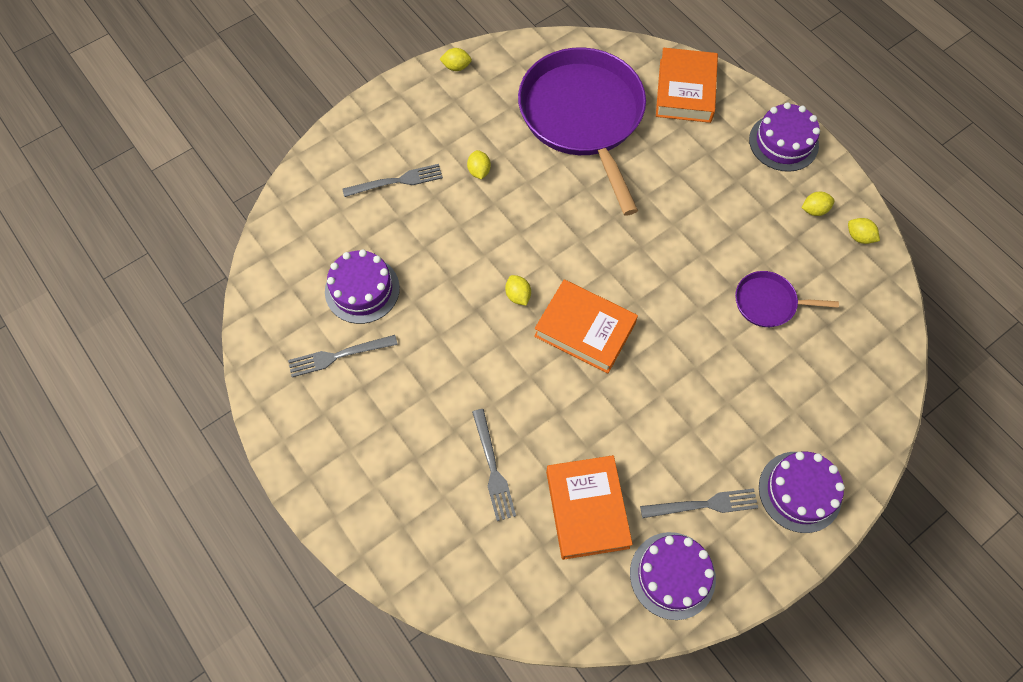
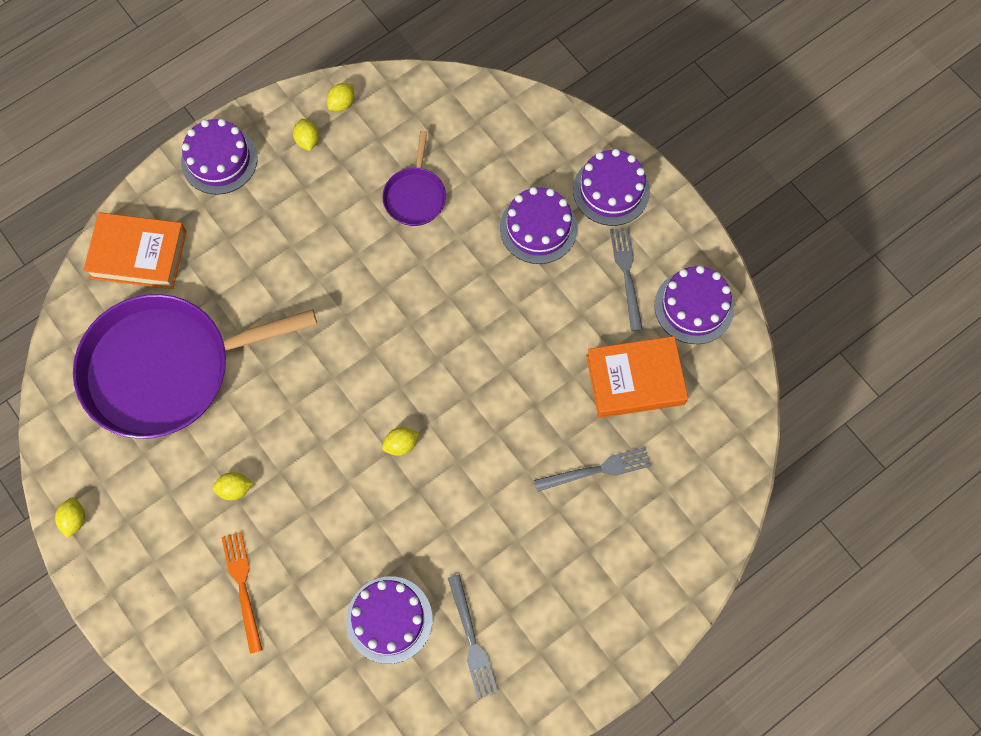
camera: 90 degrees left, 5 degrees up
grey fork [342,164,443,197] -> orange fork [221,532,263,654]
orange book [534,280,638,374] -> none
none -> purple cake [500,187,577,264]

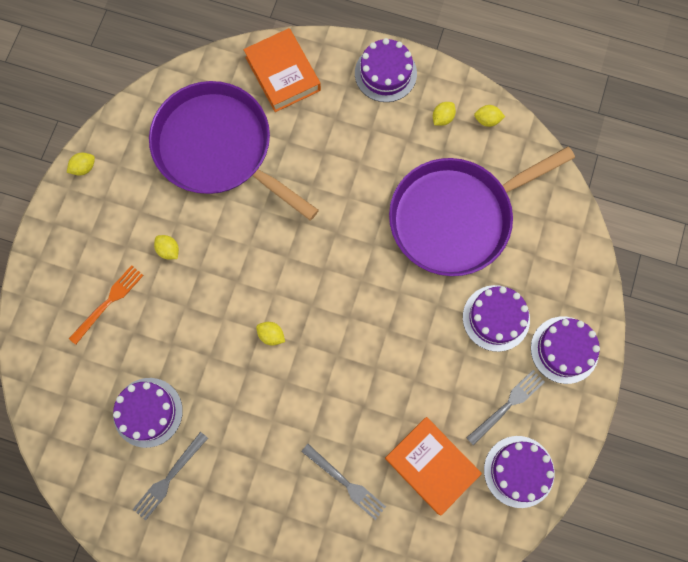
camera: 55 degrees right, 5 degrees up
purple pan [382,131,446,226] -> purple pan [389,146,575,276], size x2.26

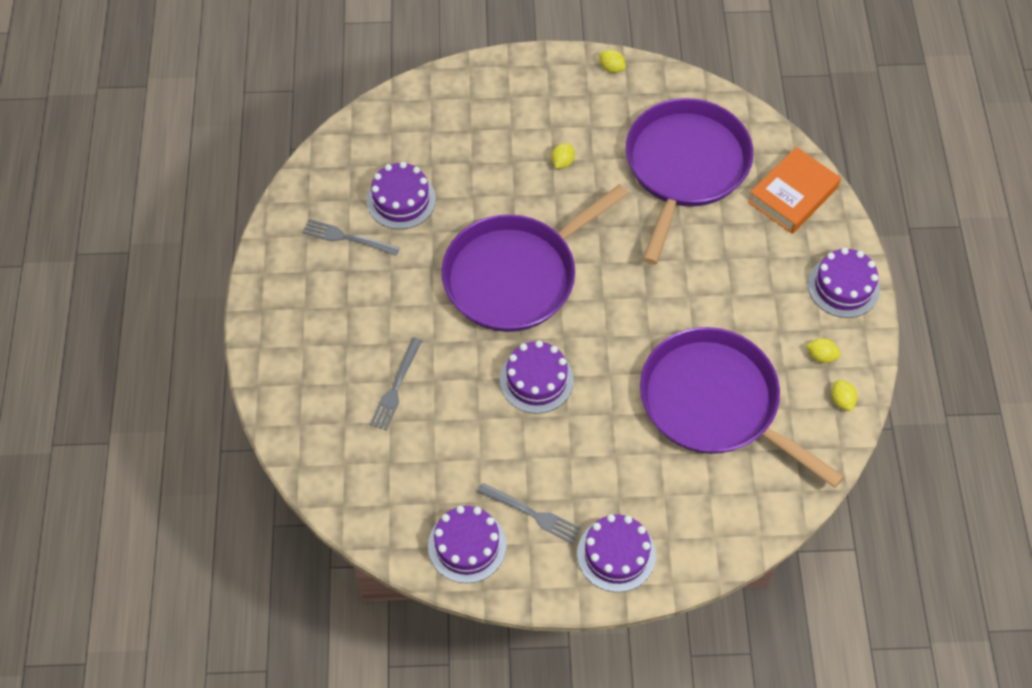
camera: 70 degrees right, 15 degrees down
orange fork [69,265,144,345] -> none
yellow lemon [256,322,285,346] -> purple pan [442,184,628,332]
orange book [385,417,482,516] -> none
purple cake [463,285,530,352] -> purple cake moved to [500,340,574,414]

